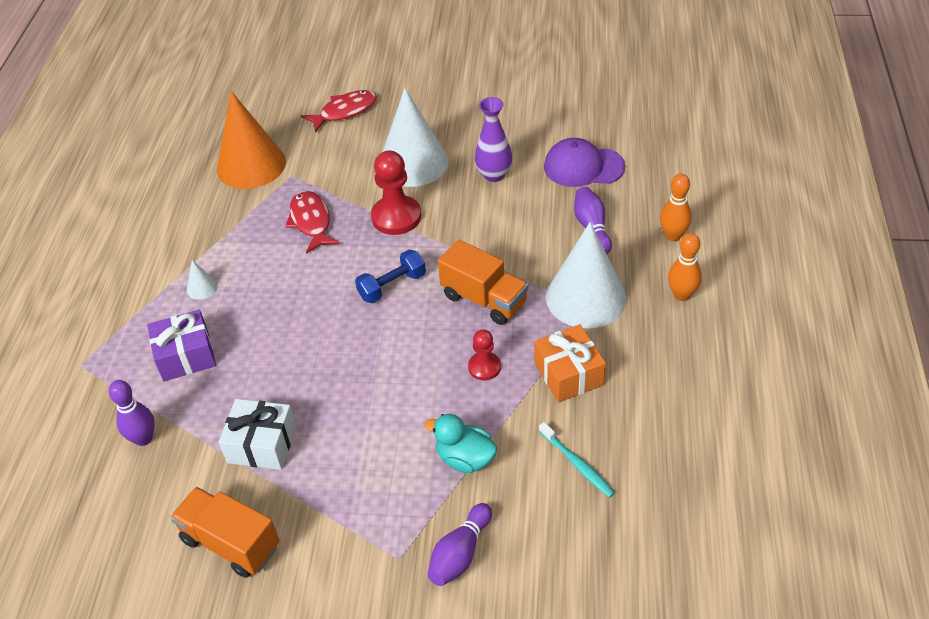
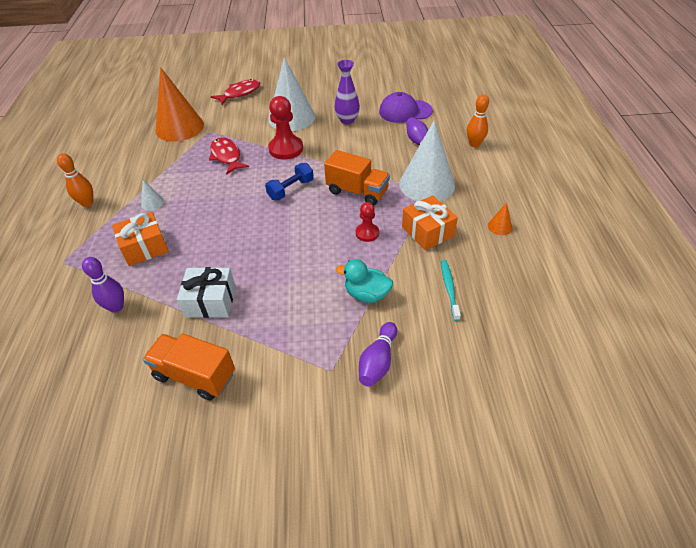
camera: 10 degrees left, 0 degrees up
purple gift [147,309,216,381] -> orange gift [112,212,169,266]
turquoise toothbrush [539,422,615,498] -> turquoise toothbrush turned 135 degrees counterclockwise [441,260,461,321]
orange bowling pin [668,233,702,301] -> orange bowling pin moved to [57,153,93,207]
none -> orange cone [488,202,512,235]

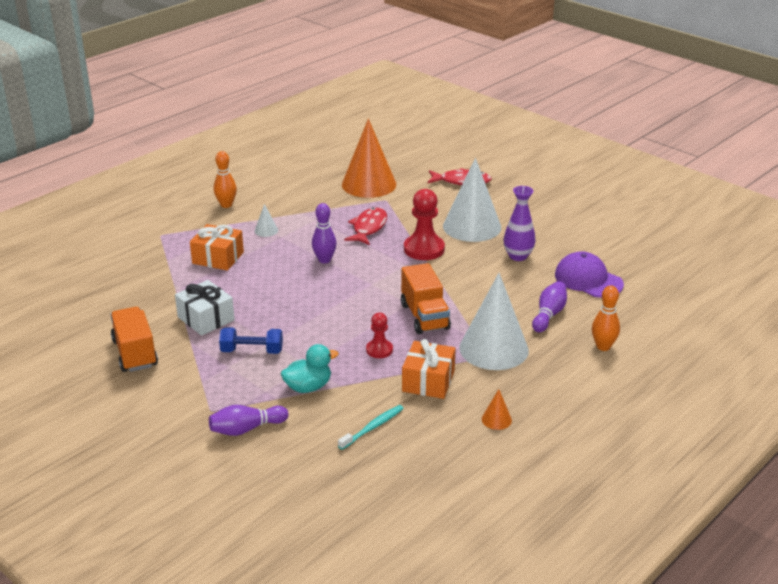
camera: 45 degrees right, 15 degrees down
purple bowling pin [82,257,124,313] -> purple bowling pin moved to [312,203,337,263]
blue dumbbell [265,163,314,200] -> blue dumbbell moved to [219,327,283,354]
turquoise duck [336,259,393,303] -> turquoise duck turned 90 degrees clockwise [281,344,338,393]

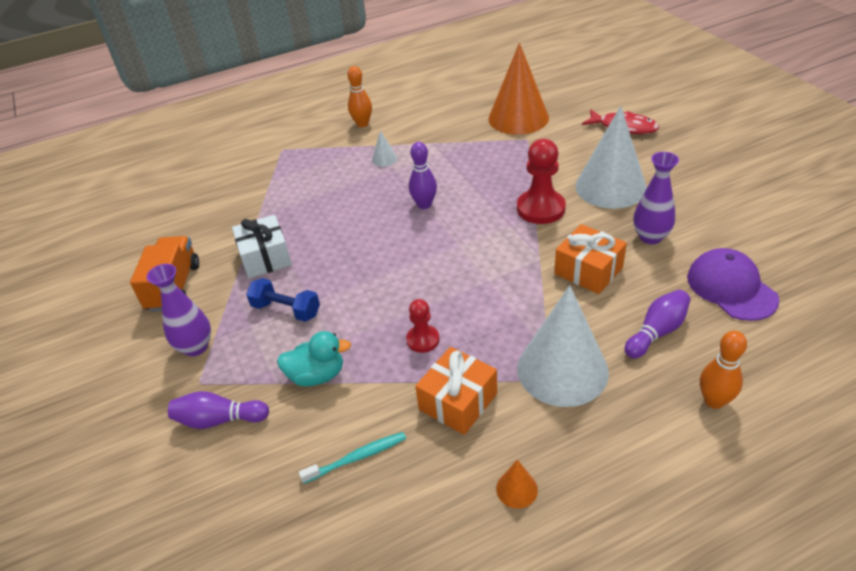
camera: 25 degrees right, 10 degrees up
orange gift [190,224,244,271] -> orange gift moved to [554,224,627,294]
red fish [344,207,387,245] -> none
orange truck [401,263,451,334] -> none
none -> purple vase [147,264,211,356]

